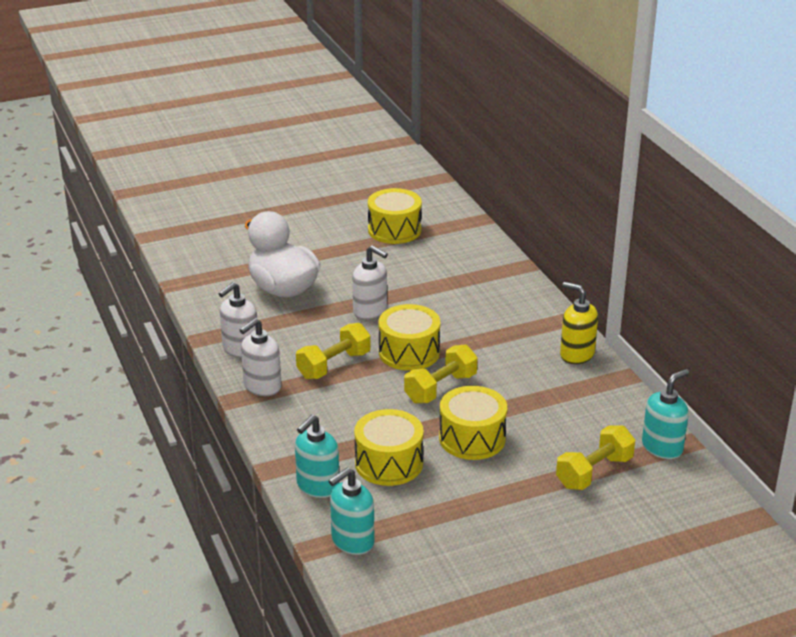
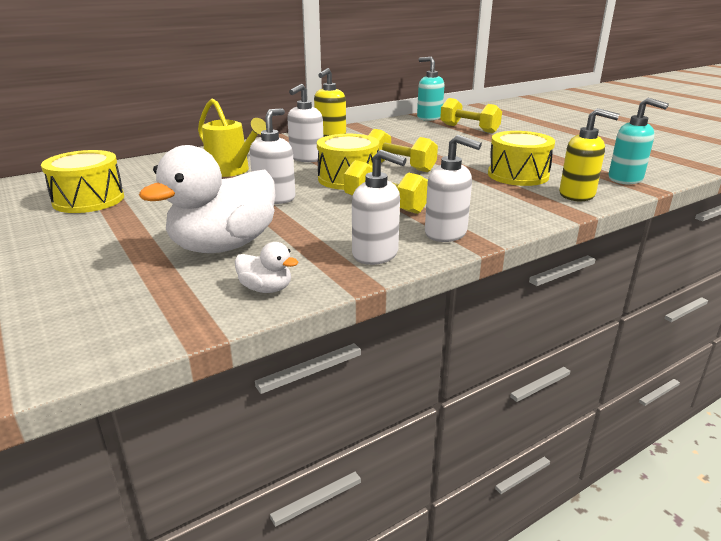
camera: 100 degrees left, 5 degrees down
turquoise soap dispenser [295,415,340,498] -> yellow soap dispenser [559,108,619,201]
yellow drum [439,386,507,460] -> none
none -> yellow watering can [198,98,266,177]
none -> white duck [235,242,298,293]
none -> white soap dispenser [287,84,323,162]

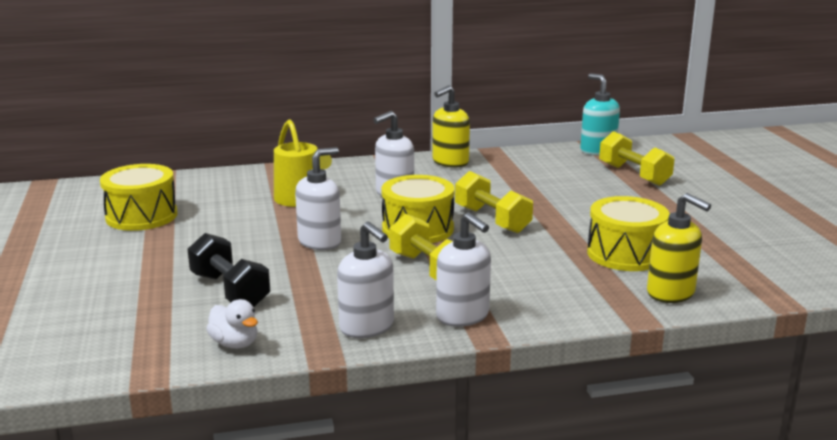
camera: 20 degrees right, 5 degrees down
white duck [139,145,276,253] -> black dumbbell [188,233,270,307]
turquoise soap dispenser [608,98,669,184] -> none

